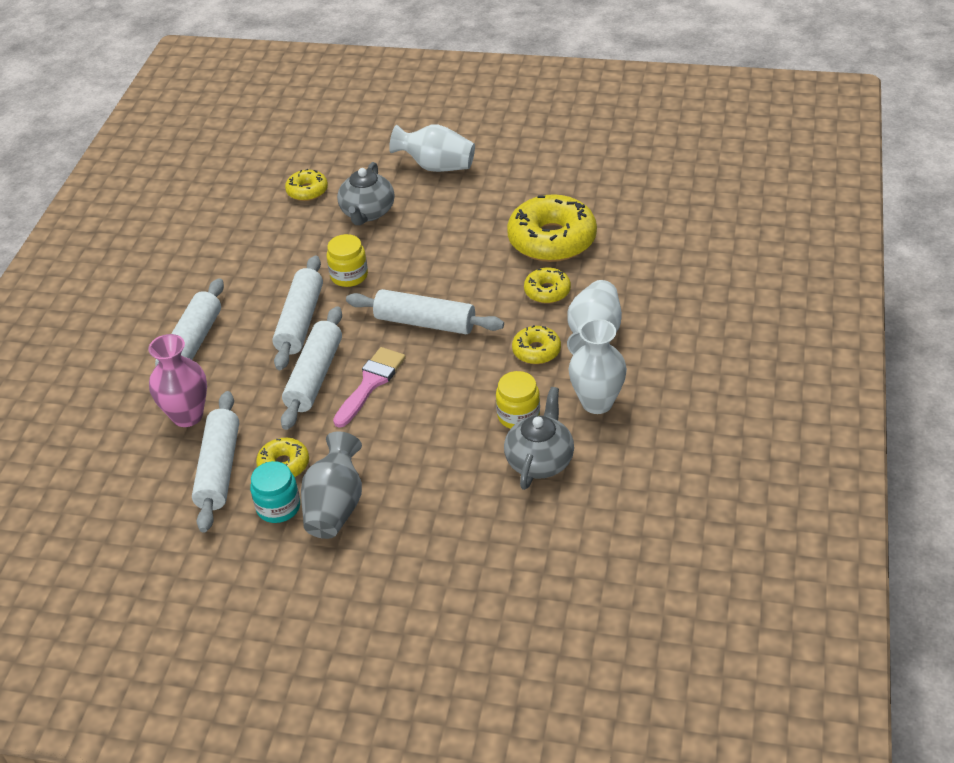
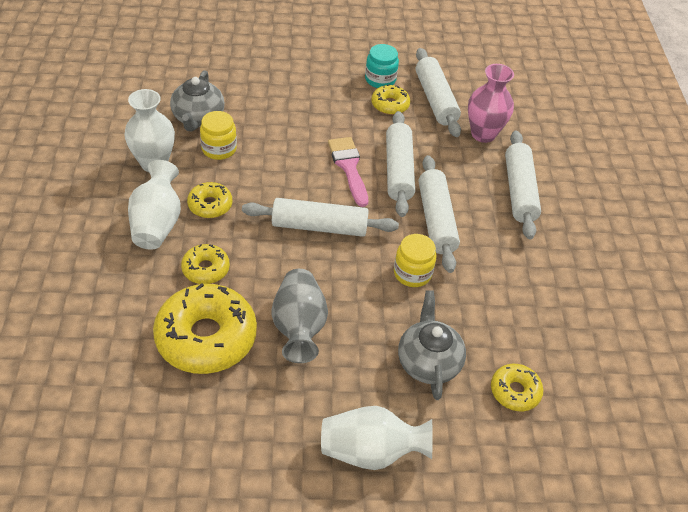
camera: 160 degrees right, 5 degrees up
grey vase [301,431,362,539] -> grey vase moved to [271,269,328,363]
pink brush [333,347,406,428] -> pink brush turned 150 degrees clockwise [328,137,368,207]

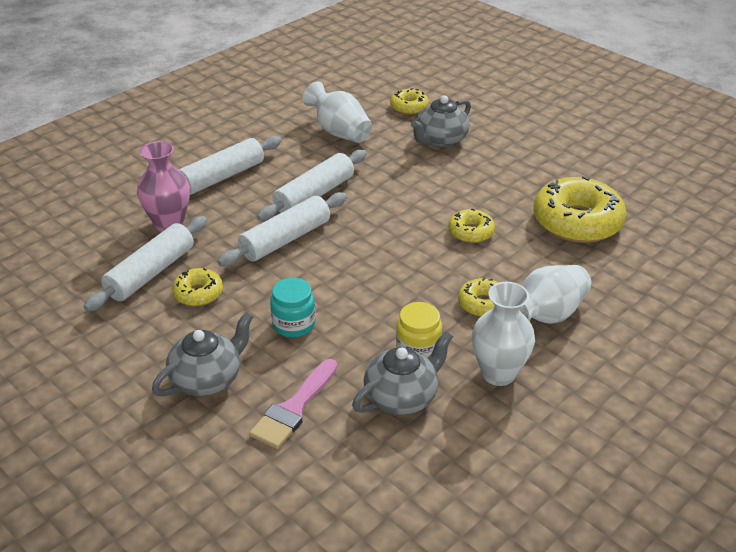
camera: 130 degrees left, 10 degrees down
yellow donut [181,244,230,284] -> yellow donut moved to [448,209,495,243]
white rolling pin [242,198,399,237] -> none
grey vase [271,269,328,363] -> none
white vase [321,406,433,470] -> white vase moved to [303,81,372,143]
pink brush [328,137,368,207] -> pink brush moved to [249,359,337,449]
turquoise jar [365,44,399,88] -> turquoise jar moved to [270,278,316,337]
yellow jar [394,234,437,287] -> none
none -> grey teapot [152,312,253,396]

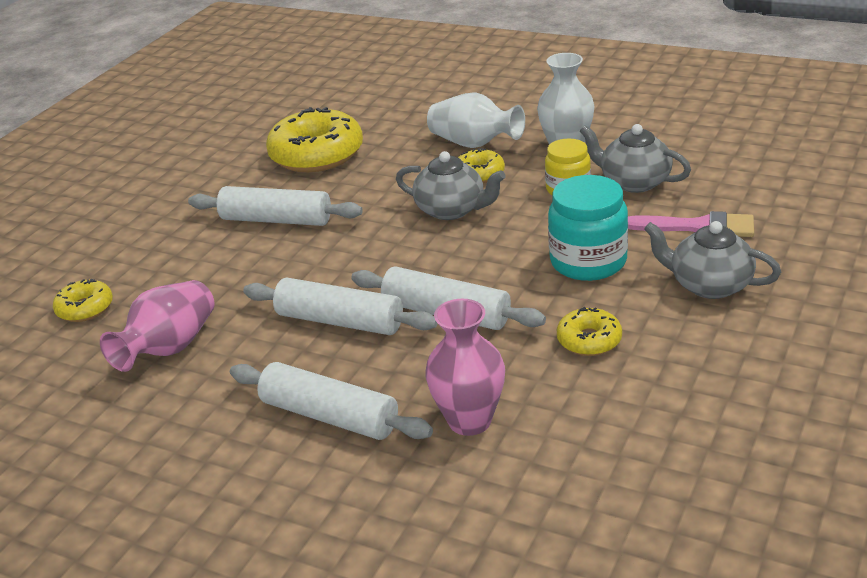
camera: 105 degrees left, 5 degrees down
white rolling pin [84,216,207,312] -> white rolling pin moved to [188,186,363,226]
turquoise jar [270,278,316,337] -> turquoise jar [548,175,628,281], size x1.56
white vase [303,81,372,143] -> pink vase [100,280,215,372]
grey teapot [411,95,471,147] -> grey teapot moved to [396,151,506,220]
yellow donut [448,209,495,243] -> none

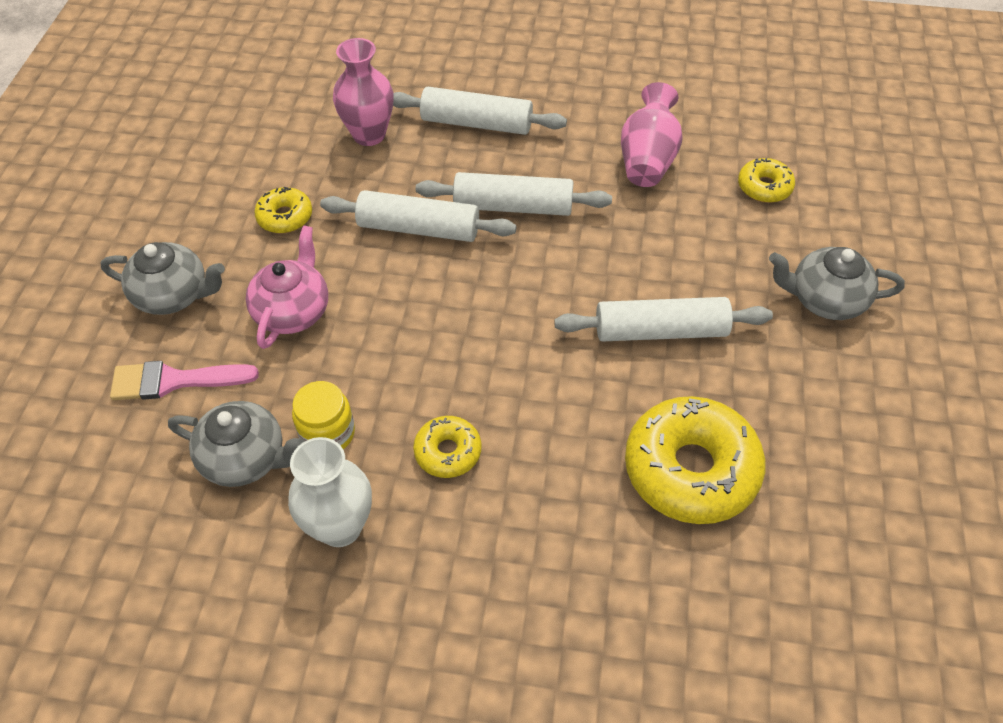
camera: 160 degrees right, 20 degrees up
grey teapot [396,151,506,220] -> grey teapot moved to [769,247,905,320]
white vase [427,92,525,148] -> none
turquoise jar [548,175,628,281] -> pink teapot [245,226,328,349]

